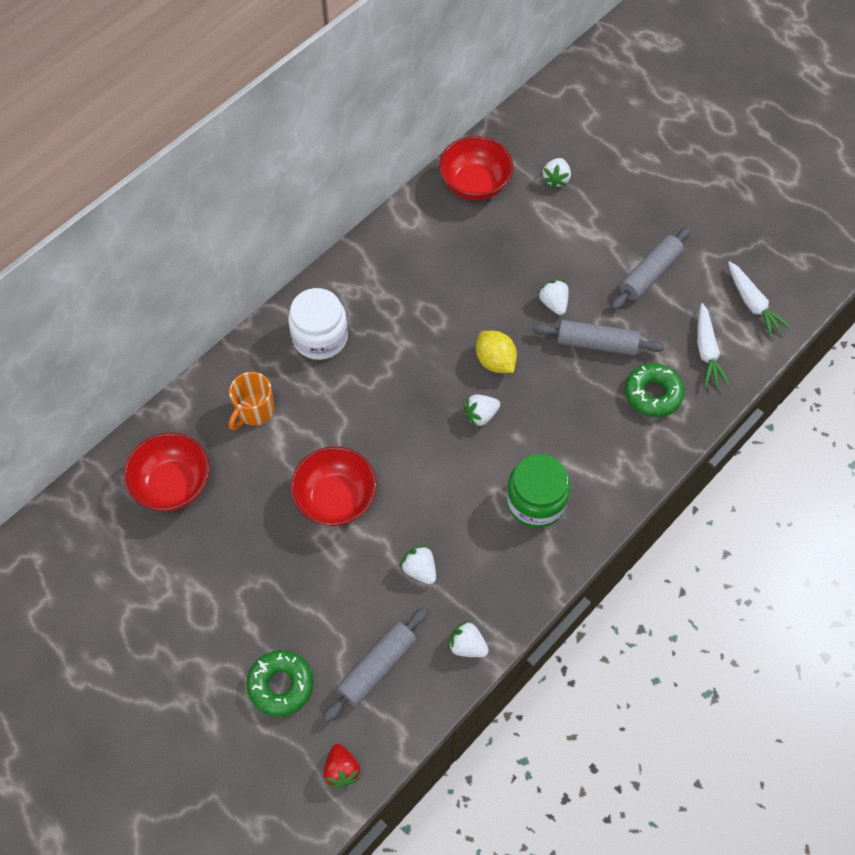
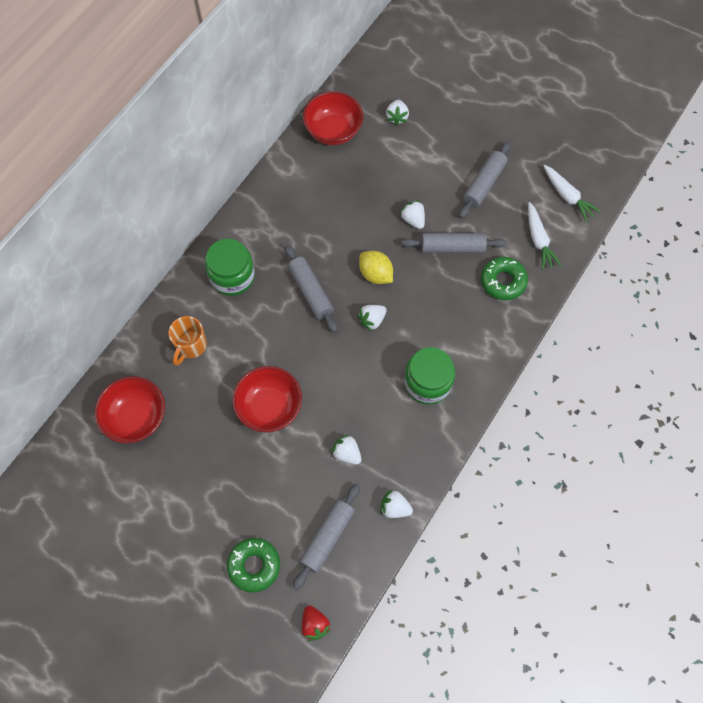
camera: 10 degrees left, 5 degrees up
white jar [288,288,348,360] -> green jar [205,238,255,296]
none -> grey rolling pin [285,245,337,332]

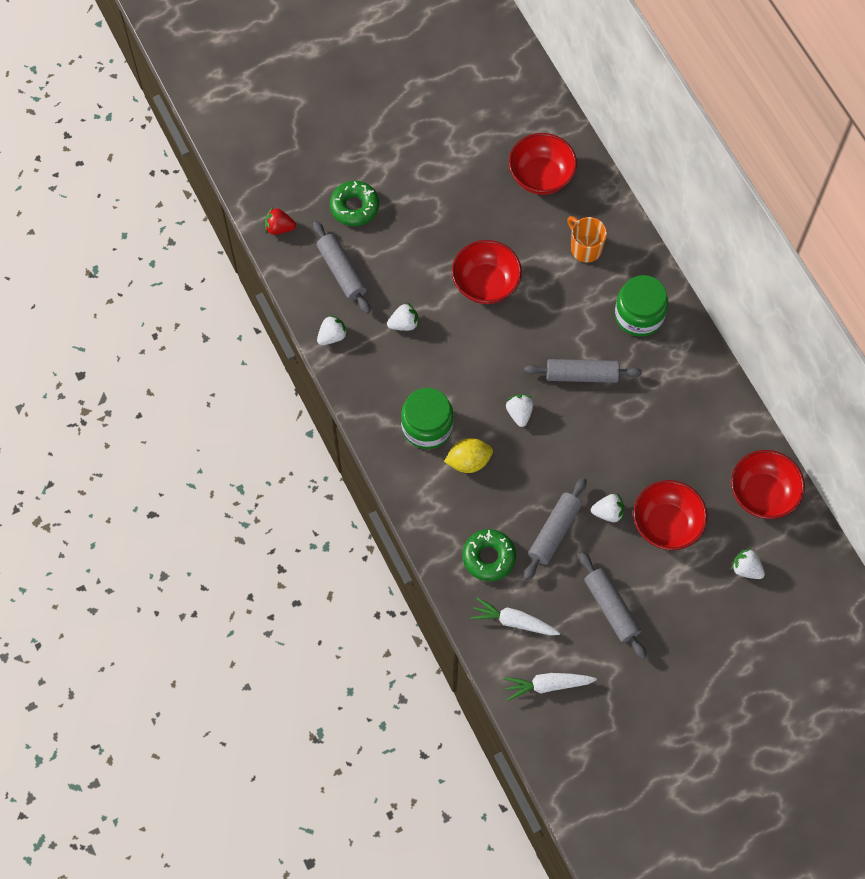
camera: 120 degrees right, 0 degrees up
yellow lemon [359,251,393,284] -> yellow lemon moved to [444,438,493,473]
none -> red bowl [633,480,708,550]

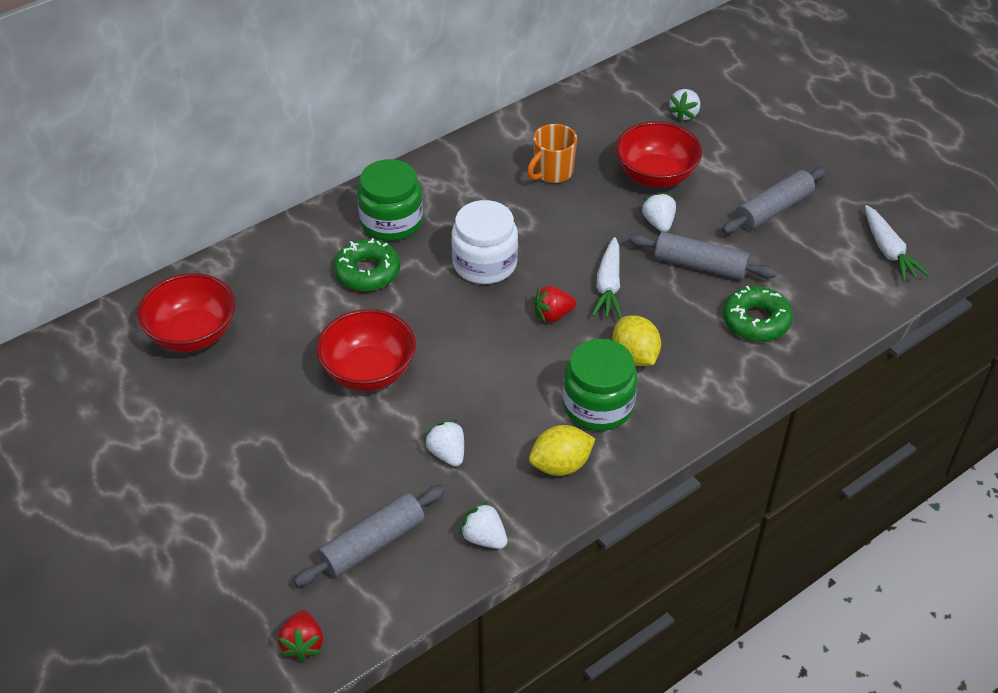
camera: 100 degrees left, 20 degrees down
green donut [330,181,379,226] -> green donut moved to [334,238,400,291]
white carrot [470,597,560,635] -> white carrot moved to [592,237,622,318]
white strawberry [506,394,534,427] -> red strawberry [534,286,576,322]
grey rolling pin [524,359,642,383] -> white jar [451,200,518,284]
orange mug [567,216,607,263] -> orange mug moved to [527,124,577,183]
red bowl [731,450,805,519] -> none
none -> yellow lemon [529,425,595,476]

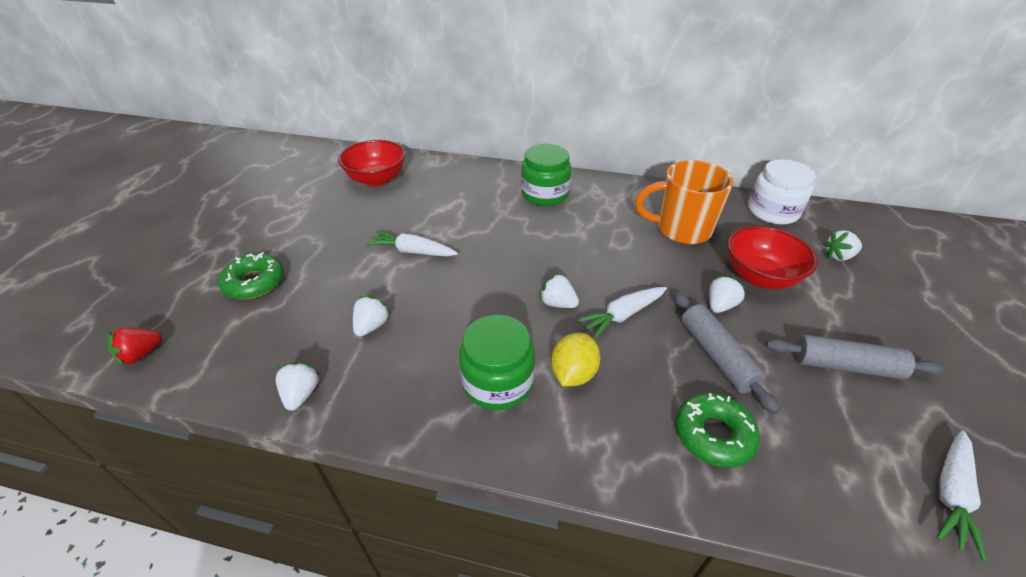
camera: 50 degrees right, 5 degrees down
grey rolling pin [294,485,446,587] -> none
red bowl [317,309,416,391] -> white carrot [366,230,458,256]
green donut [334,238,400,291] -> green donut moved to [218,252,284,299]
white jar [451,200,518,284] -> white jar moved to [748,159,815,225]
orange mug [527,124,577,183] -> orange mug [635,160,734,244], size x1.62
yellow lemon [529,425,595,476] -> none
red strawberry [534,286,576,322] -> white strawberry [539,273,579,308]

